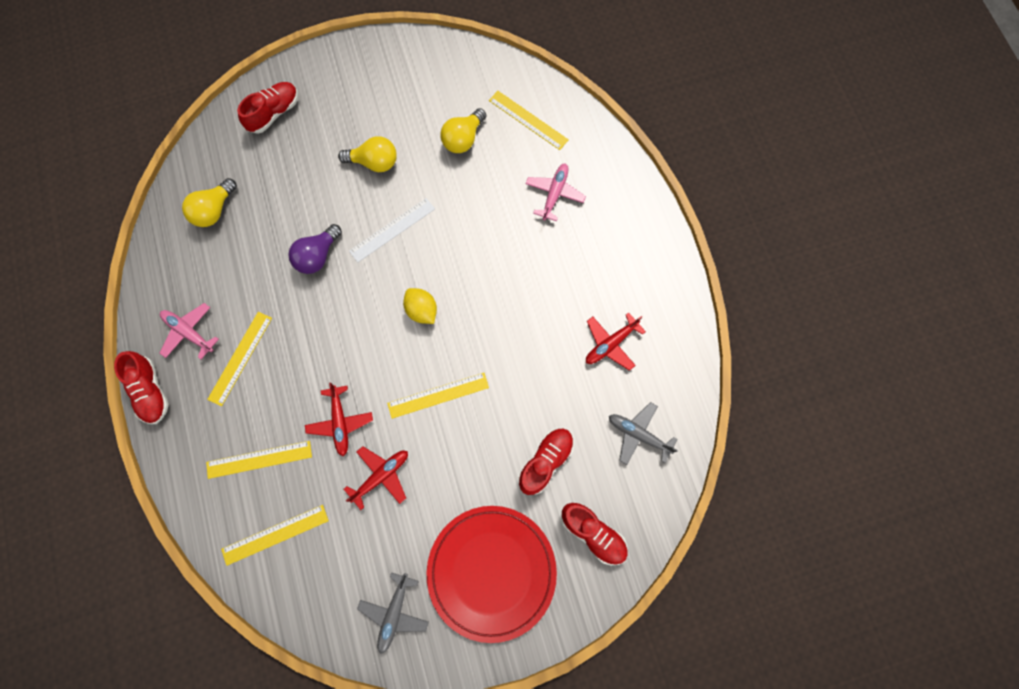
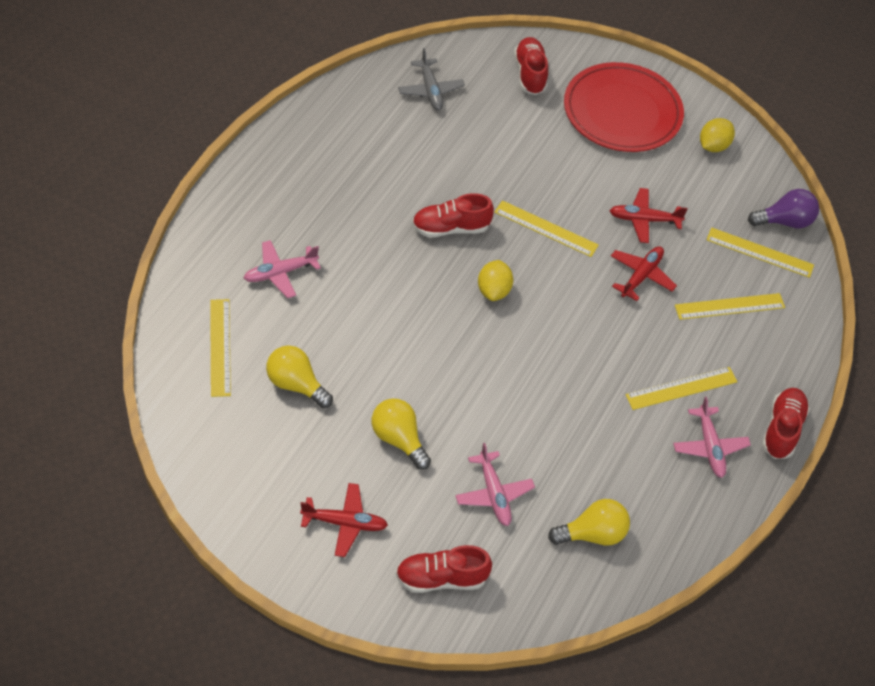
camera: 140 degrees left, 20 degrees down
yellow ruler [206,441,312,479] -> yellow ruler turned 45 degrees counterclockwise [675,293,785,320]
purple light bulb [288,224,342,274] -> purple light bulb moved to [748,189,819,228]
white ruler [349,198,435,262] -> none
grey plane [357,572,429,654] -> yellow lemon [700,118,735,152]
yellow light bulb [440,108,486,153] -> yellow light bulb turned 135 degrees counterclockwise [266,346,333,408]
red shoe [518,428,574,495] -> red shoe moved to [412,193,494,237]
red plane [586,312,646,371] -> red plane moved to [300,483,388,557]
none -> pink plane [455,443,535,526]

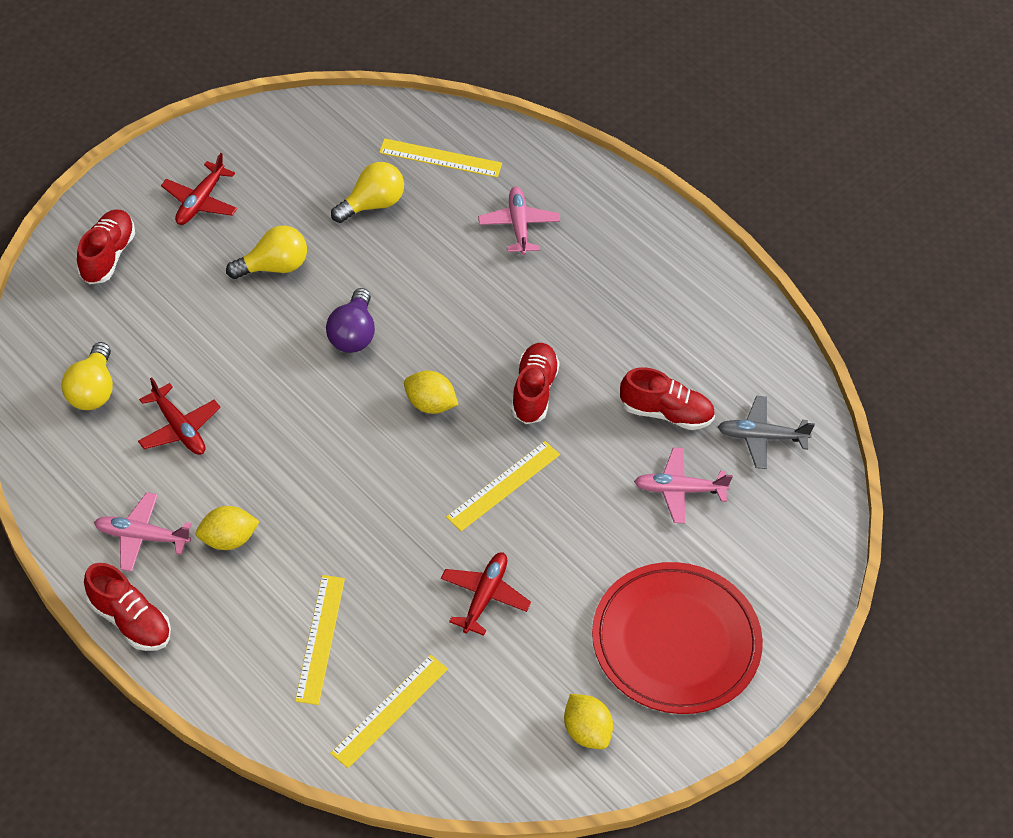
camera: 110 degrees right, 0 degrees up
pink plane [455,443,535,526] -> pink plane moved to [634,447,733,524]
red shoe [514,37,548,95] -> red shoe moved to [620,367,715,430]
red plane [611,246,677,301] -> red plane moved to [138,378,220,455]
yellow ruler [625,367,738,410] -> yellow lemon [196,506,260,550]
purple light bulb [748,189,819,228] -> purple light bulb moved to [326,288,375,353]

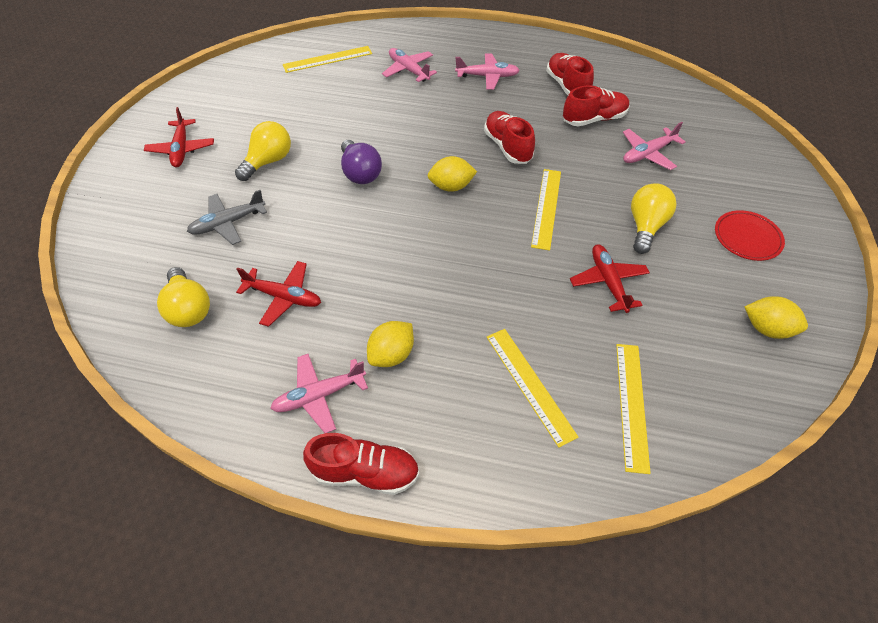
camera: 30 degrees left, 0 degrees up
red shoe [77,210,135,284] -> red shoe moved to [546,53,594,95]
yellow light bulb [331,162,404,223] -> yellow light bulb moved to [631,183,677,254]
red plate [592,562,763,714] -> red plate [715,210,785,261], size x0.48
grey plane [718,396,815,469] -> grey plane moved to [187,190,267,245]
none -> pink plane [455,53,520,90]

